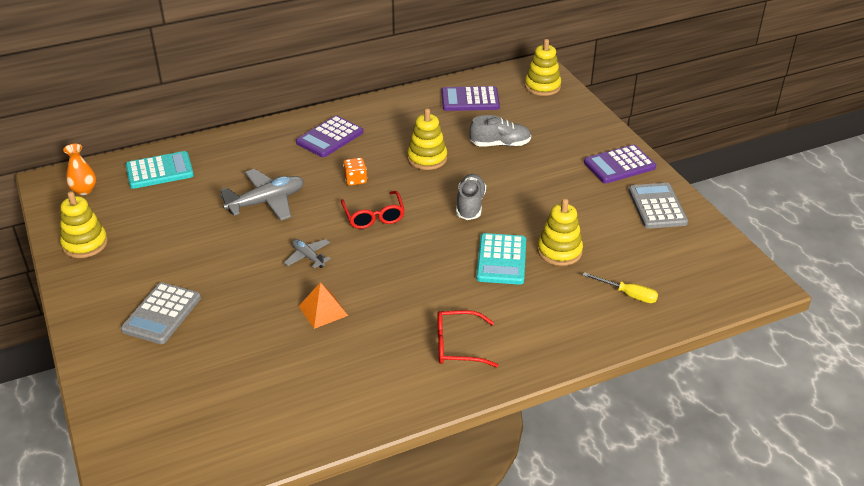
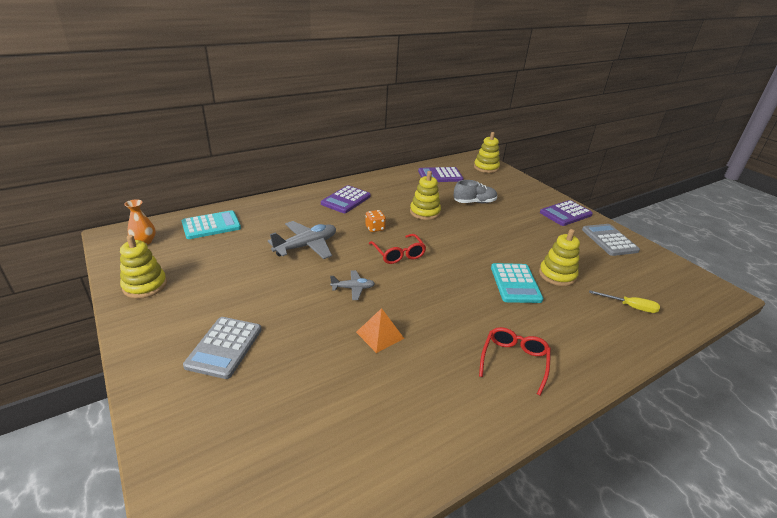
camera: 10 degrees left, 5 degrees down
grey plane [284,239,331,268] -> grey plane turned 135 degrees clockwise [330,270,375,300]
red glasses [438,310,498,367] -> red glasses turned 120 degrees clockwise [479,327,551,396]
grey shoe [456,174,486,220] -> none

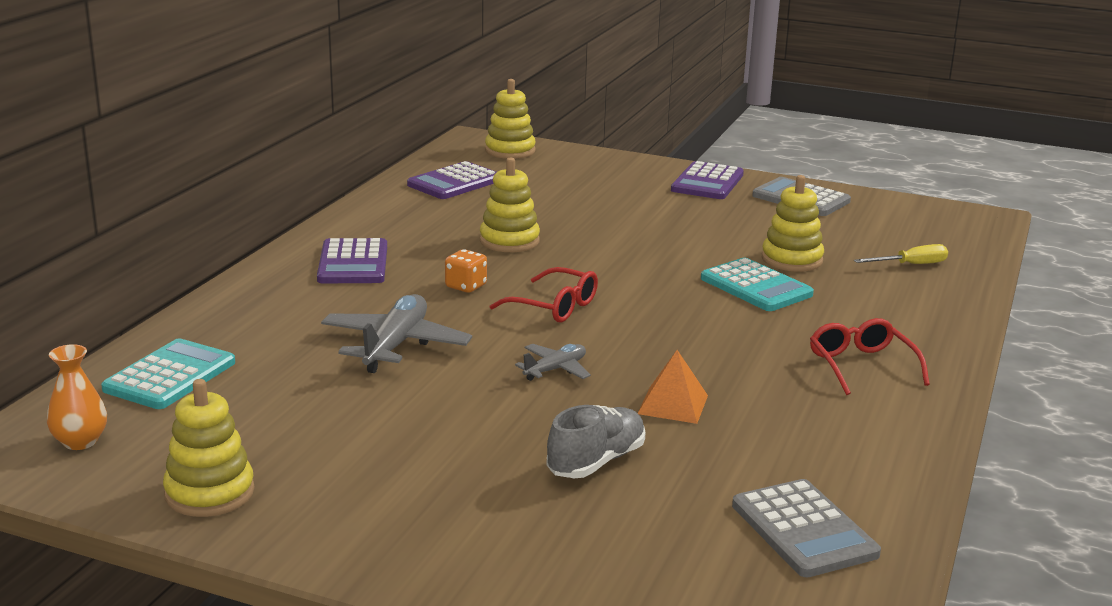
camera: 35 degrees left, 10 degrees down
grey calculator [183,317,262,379] -> grey calculator moved to [732,479,881,577]
grey shoe [454,180,497,203] -> grey shoe moved to [547,405,646,478]

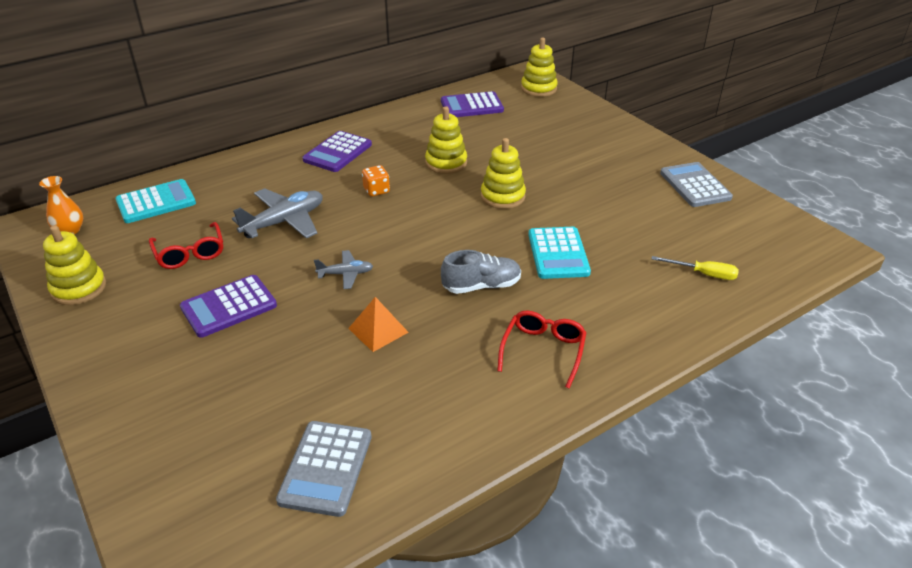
camera: 35 degrees right, 15 degrees up
red glasses [490,267,598,322] -> red glasses moved to [149,222,223,269]
grey shoe [547,405,646,478] -> grey shoe moved to [441,250,521,294]
purple calculator [671,161,744,199] -> purple calculator moved to [180,275,277,338]
yellow stacking toy [762,175,824,272] -> yellow stacking toy moved to [481,138,526,209]

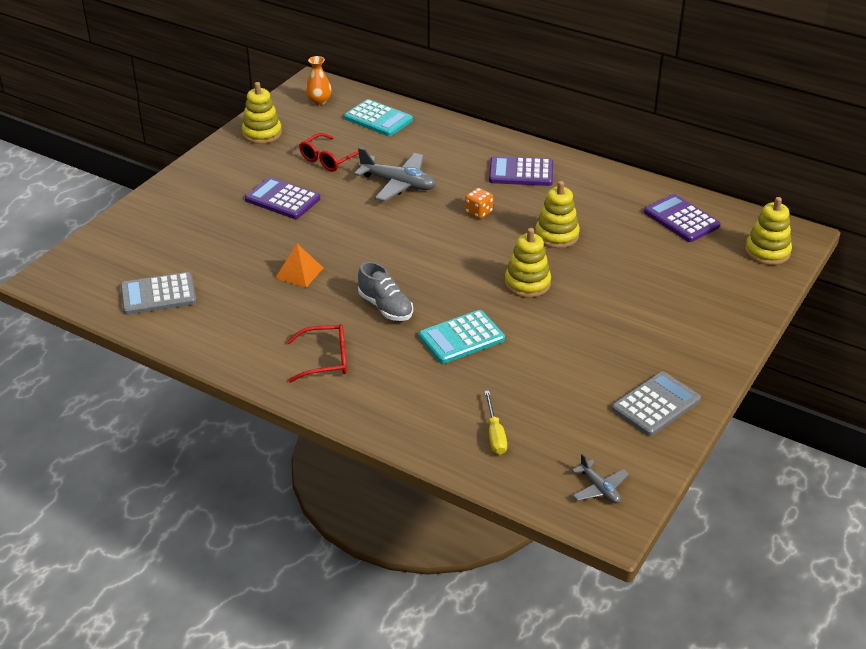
camera: 65 degrees right, 0 degrees up
grey plane [314,250,373,289] -> grey plane moved to [572,453,629,503]

